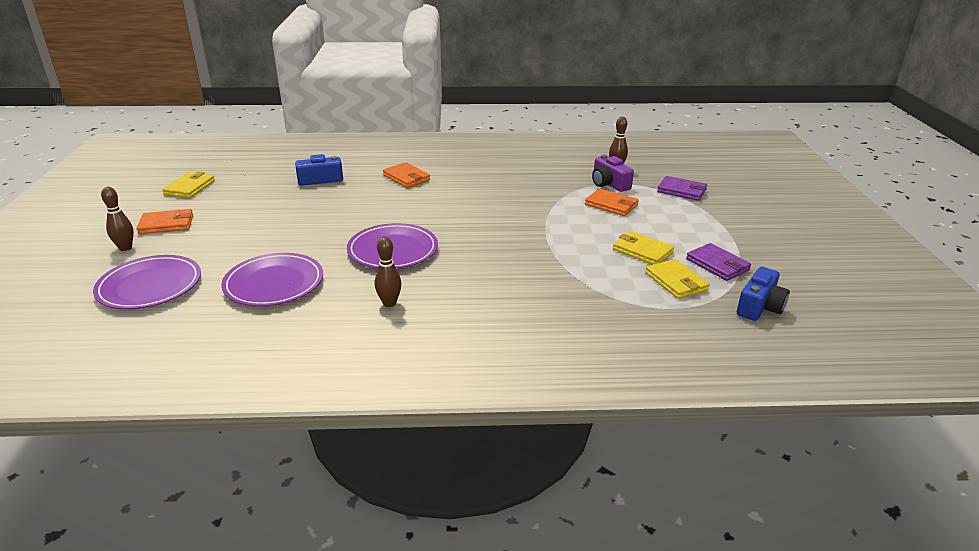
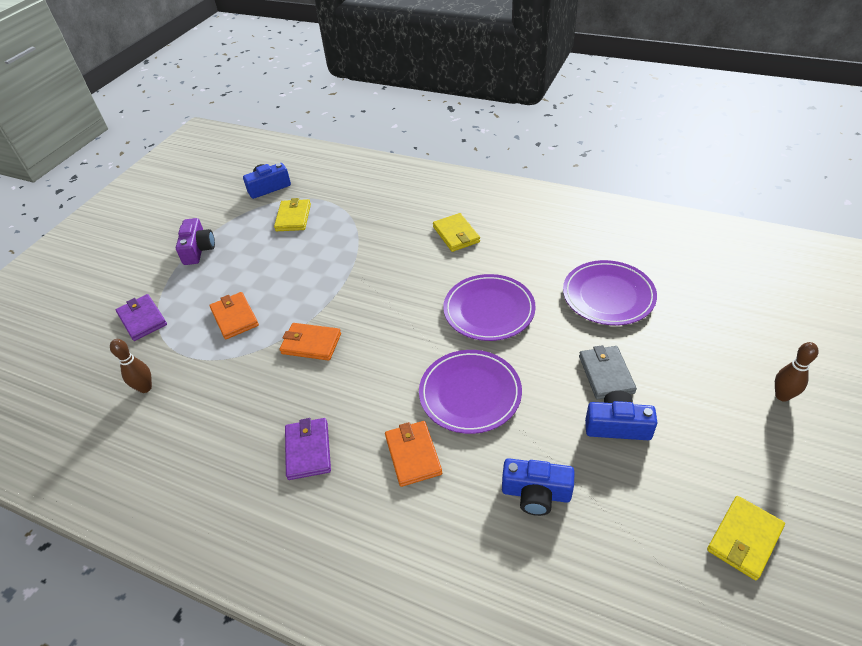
camera: 150 degrees left, 15 degrees up
purple plate [93,255,201,309] -> purple plate moved to [419,350,522,434]
orange wallet [136,209,193,234] -> orange wallet moved to [280,323,341,361]
brown bowling pin [375,237,402,307] -> none
purple camera [592,154,634,192] -> purple camera moved to [176,218,215,265]
yellow wallet [613,231,674,265] -> yellow wallet moved to [433,213,480,252]
purple wallet [686,243,751,281] -> purple wallet moved to [285,418,331,480]
none -> grey wallet [579,345,637,400]
none -> blue camera [585,391,657,440]

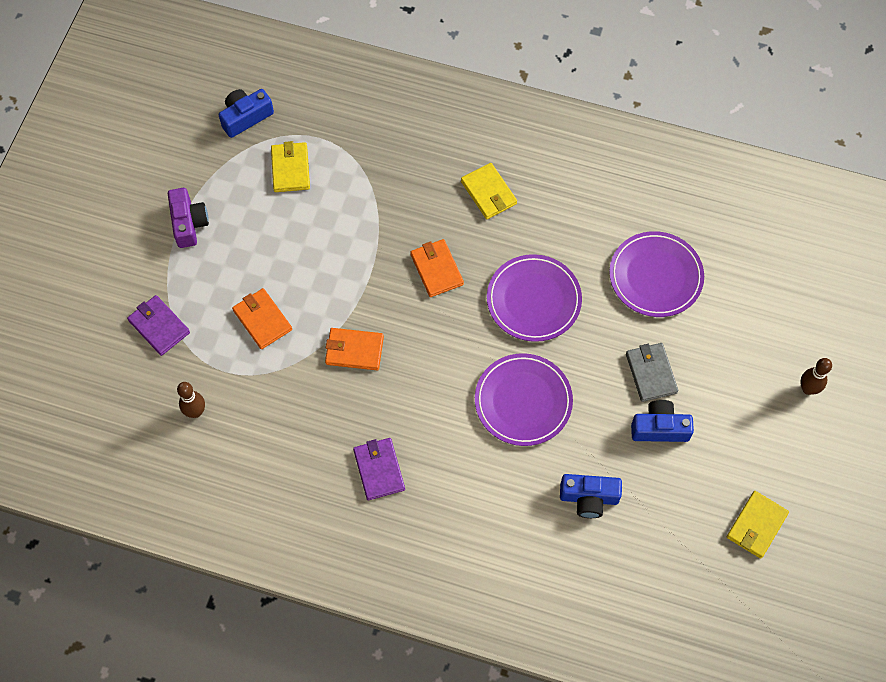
camera: 10 degrees left, 20 degrees up
orange wallet [385,421,442,487] -> orange wallet moved to [410,239,464,297]

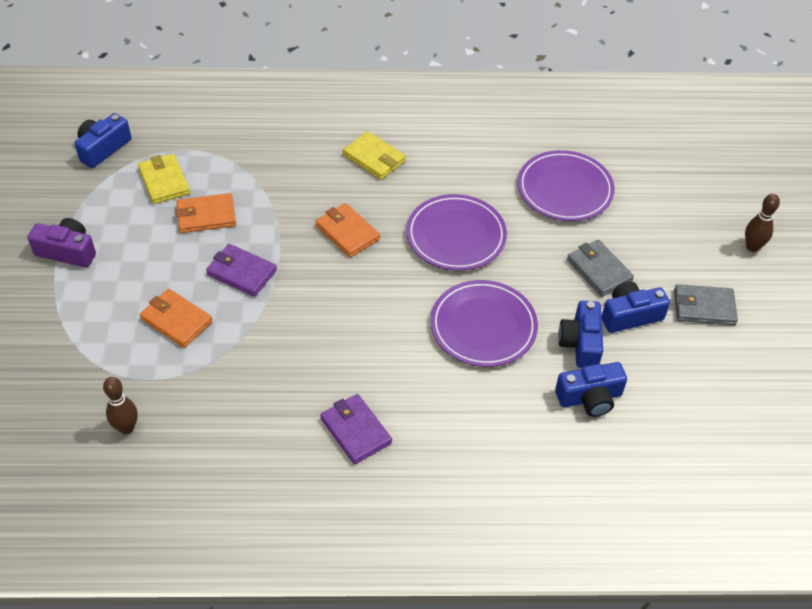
camera: 20 degrees left, 15 degrees down
purple wallet [127,295,190,356] -> purple wallet moved to [206,244,277,297]
purple camera [168,188,209,248] -> purple camera turned 45 degrees counterclockwise [27,218,96,267]
orange wallet [325,328,384,370] -> orange wallet moved to [176,193,236,233]
yellow wallet [727,491,789,559] -> none
none -> blue camera [558,301,603,368]
none -> grey wallet [674,284,738,325]

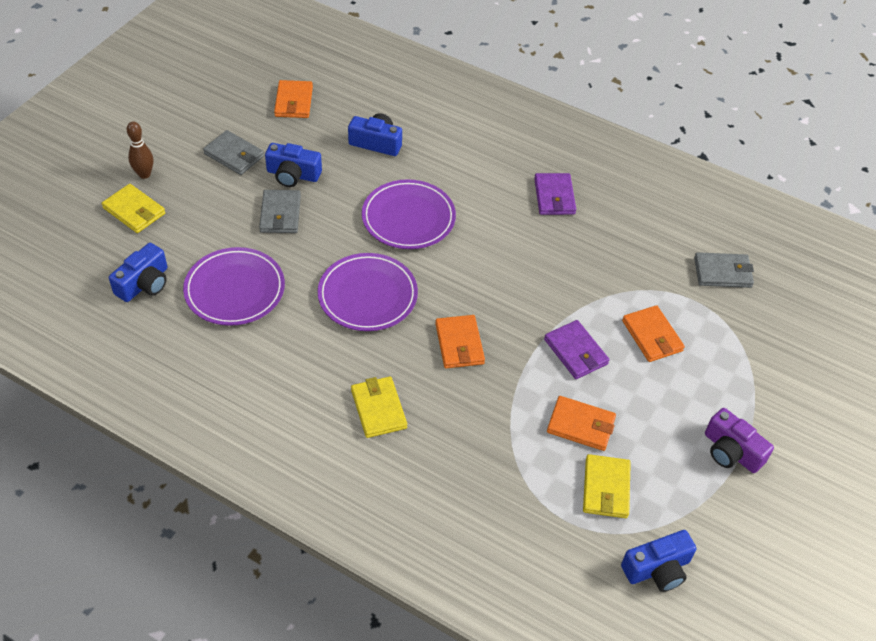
camera: 150 degrees left, 0 degrees up
brown bowling pin [103,377,138,434] -> grey wallet [694,252,754,288]
blue camera [558,301,603,368] -> blue camera moved to [109,243,167,302]
none -> yellow wallet [102,184,165,233]
none -> orange wallet [274,80,313,118]

